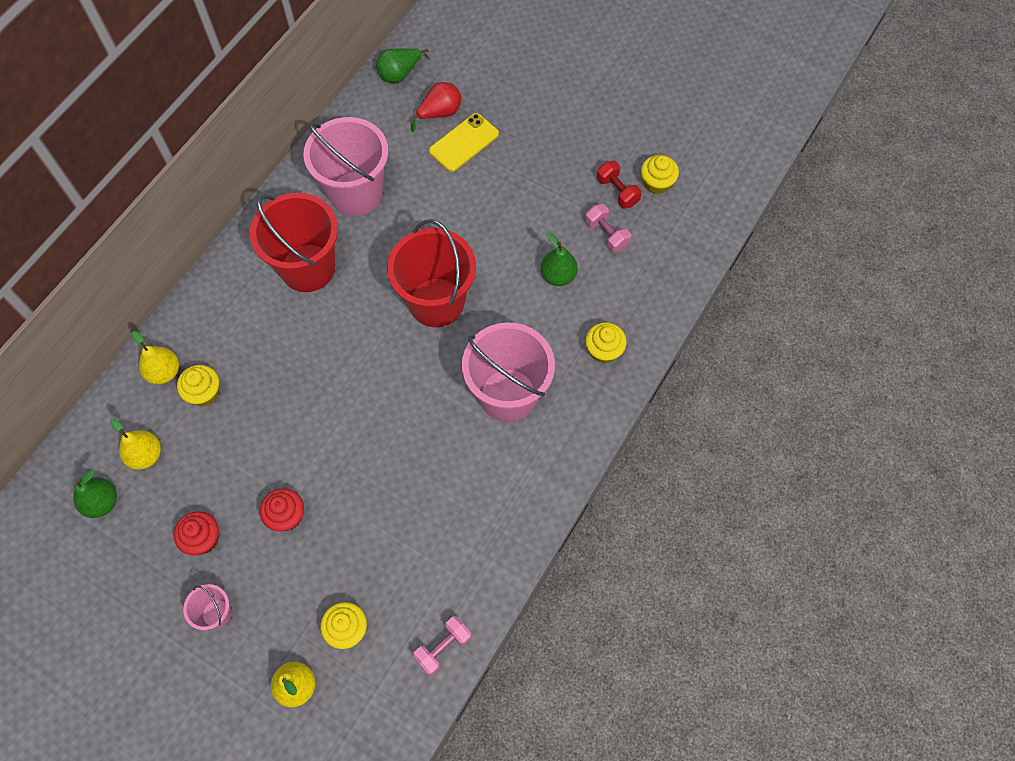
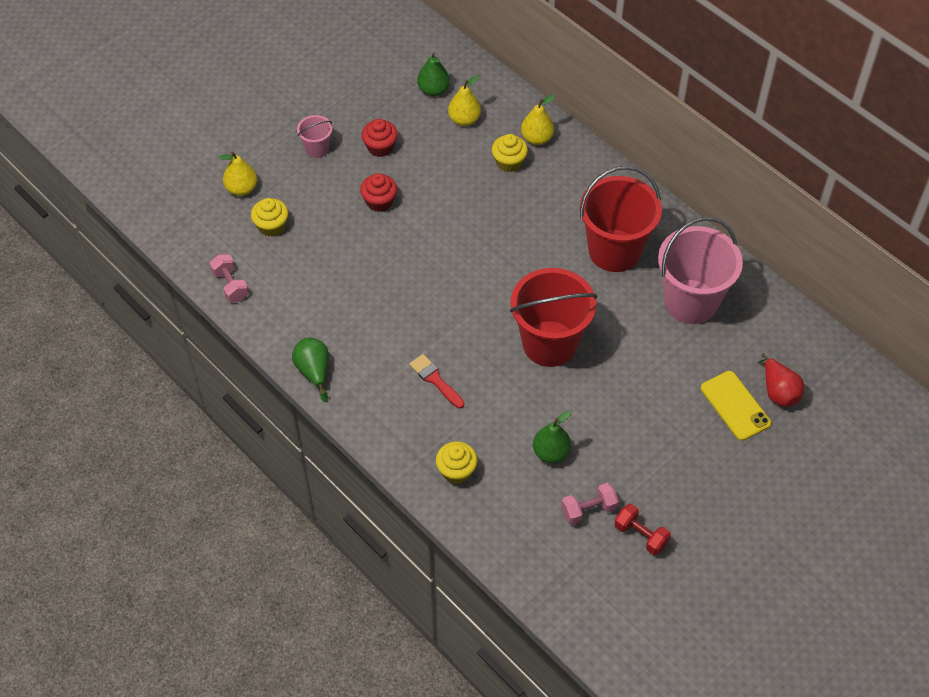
camera: 105 degrees right, 10 degrees down
green pear [376,48,429,83] -> green pear moved to [292,337,329,402]
pink bucket [462,322,555,422] -> red brush [409,354,464,409]
red dumbbell [597,161,642,209] -> red dumbbell turned 60 degrees clockwise [614,504,671,555]
yellow cupcake [641,155,679,195] -> none

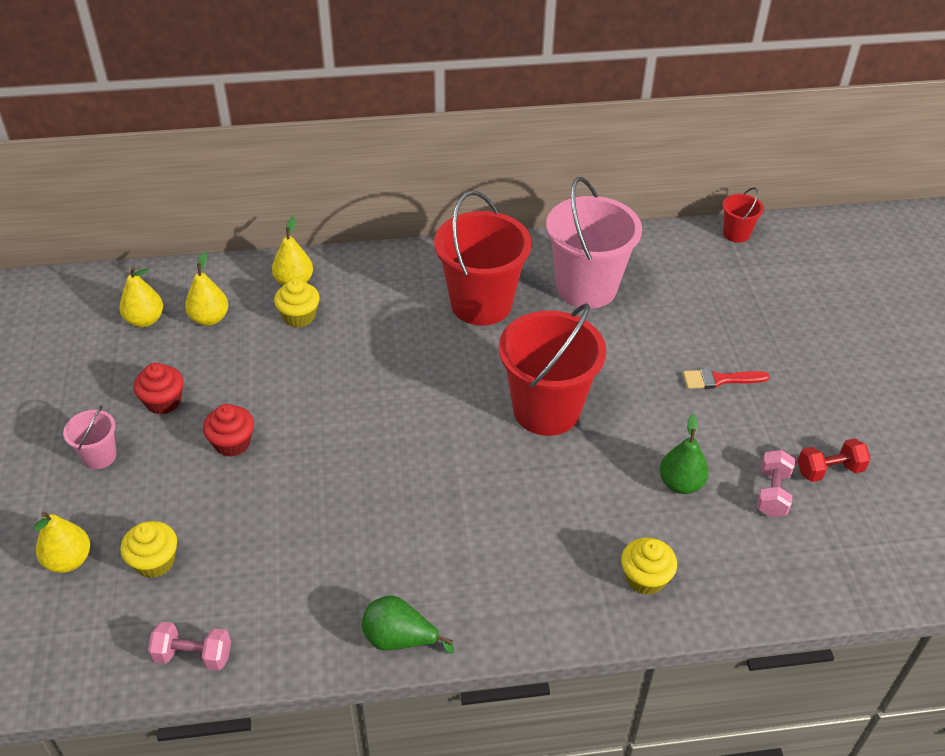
camera: 55 degrees left, 10 degrees down
red brush [409,354,464,409] -> red brush moved to [683,368,769,389]
green pear [417,53,450,96] -> yellow pear [119,267,163,327]
yellow phone [701,371,771,441] -> none
red pear [757,353,804,407] -> none
none -> red bucket [722,187,764,243]

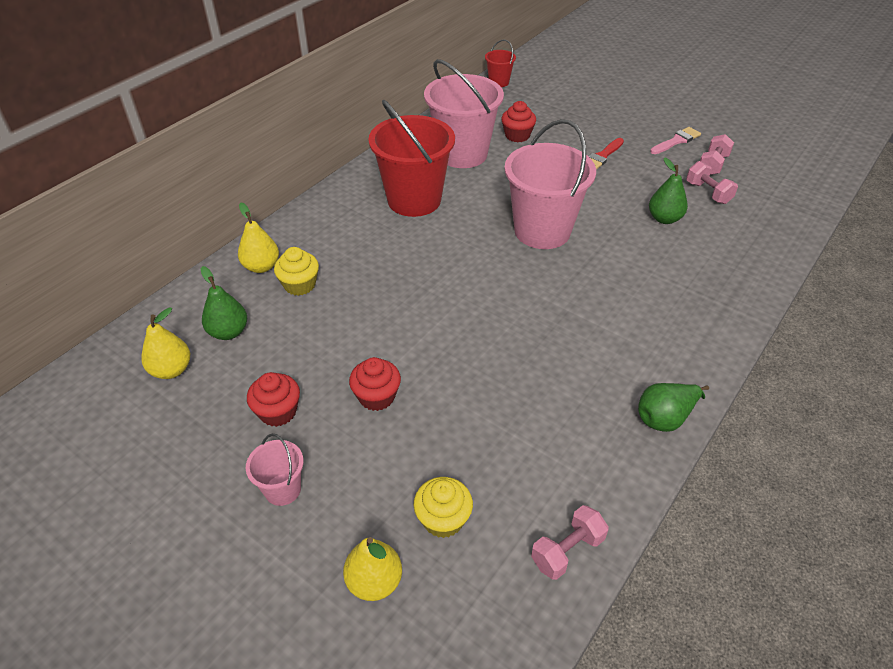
camera: 45 degrees left, 0 degrees up
yellow pear [185,252,228,326] -> green pear [201,266,247,340]
red bucket [499,303,606,436] -> pink bucket [504,119,596,249]
yellow cupcake [621,537,677,595] -> none
red dumbbell [798,438,871,482] -> pink dumbbell [700,134,734,175]
none -> red cupcake [501,101,536,142]
none -> pink brush [650,127,701,154]

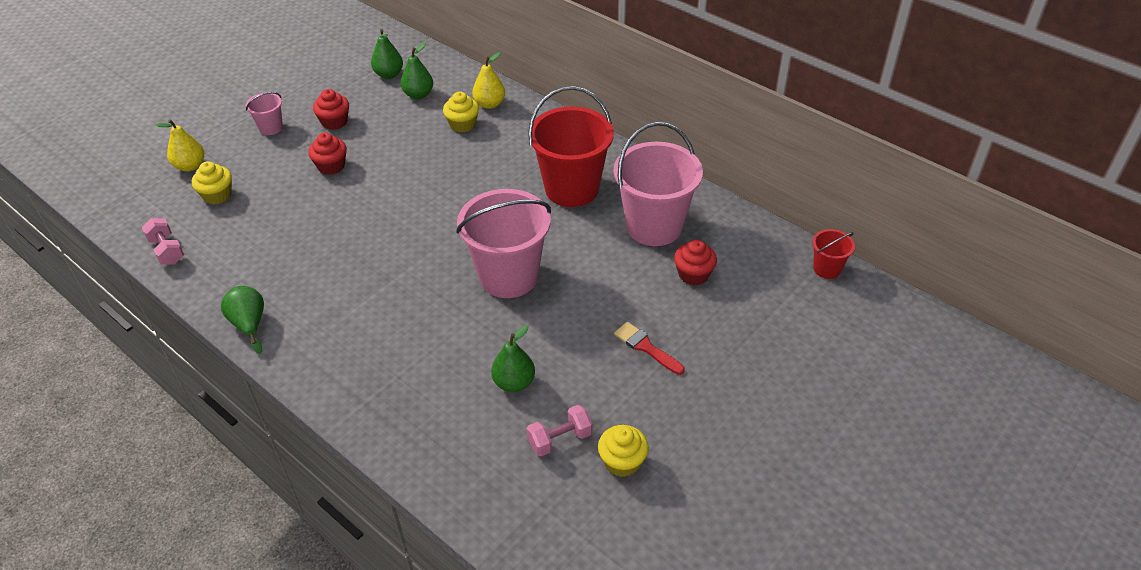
camera: 95 degrees right, 0 degrees up
yellow pear [141,307,190,379] -> green pear [371,29,403,79]
pink brush [650,127,701,154] -> none
pink dumbbell [700,134,734,175] -> yellow cupcake [598,425,649,477]

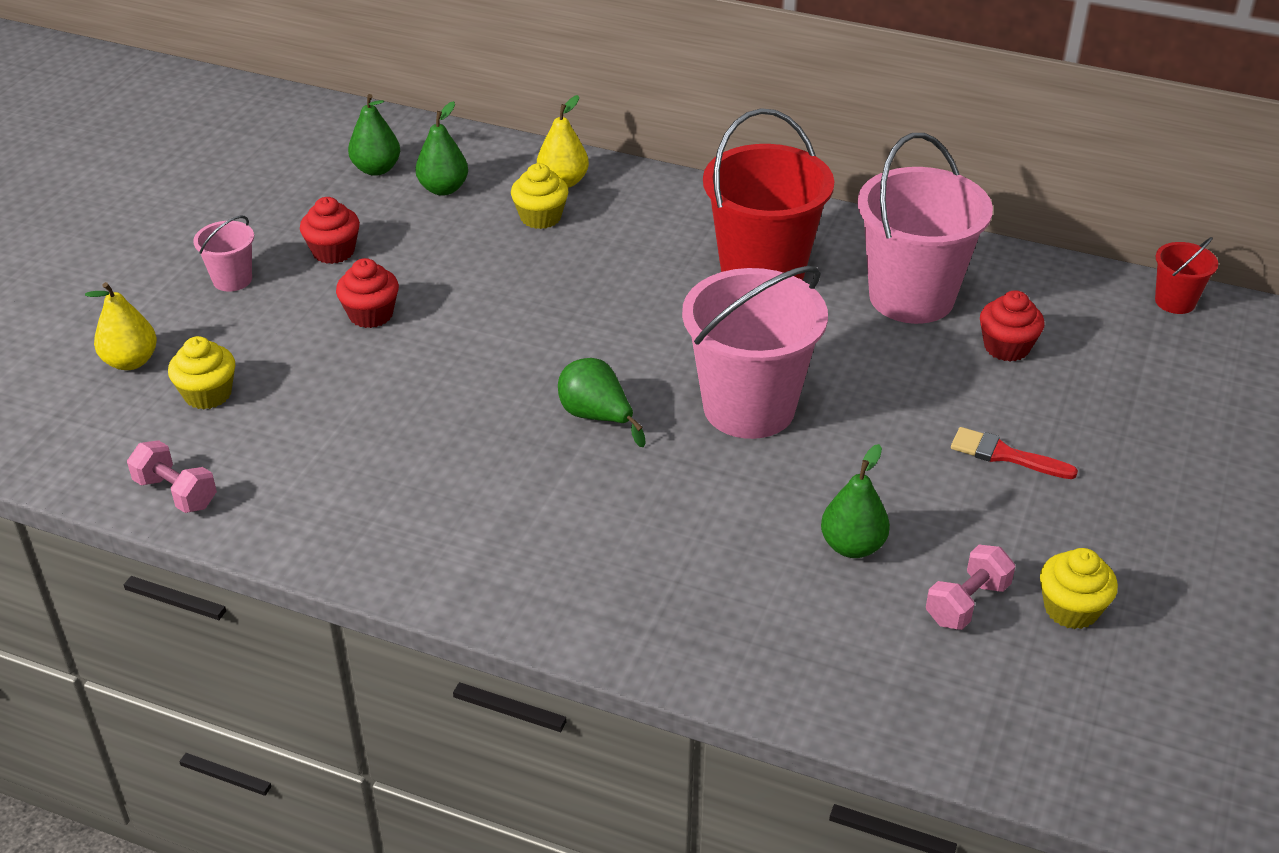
camera: 20 degrees left, 5 degrees down
green pear [221,286,264,354] -> green pear moved to [558,358,646,447]

